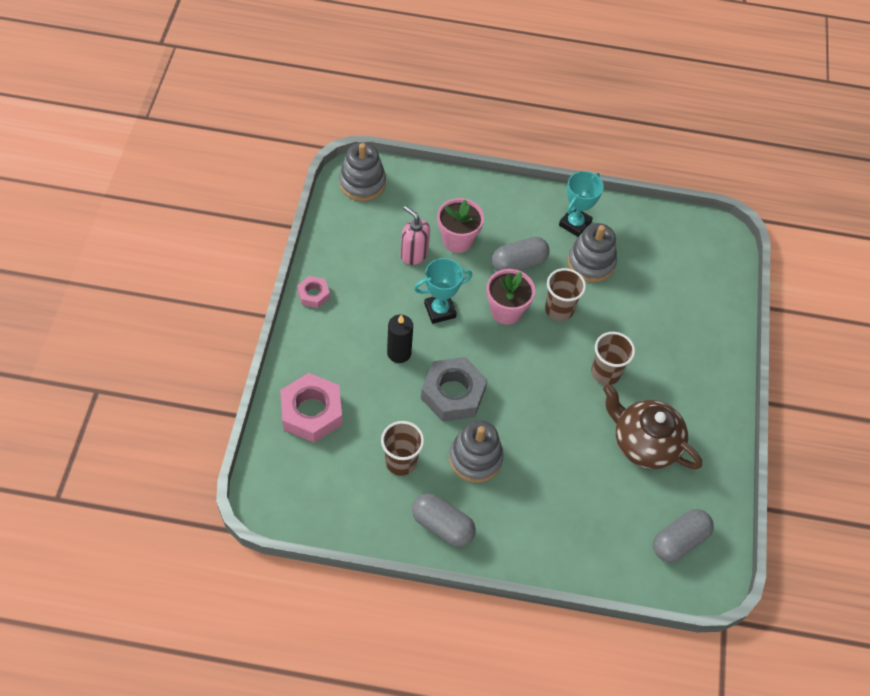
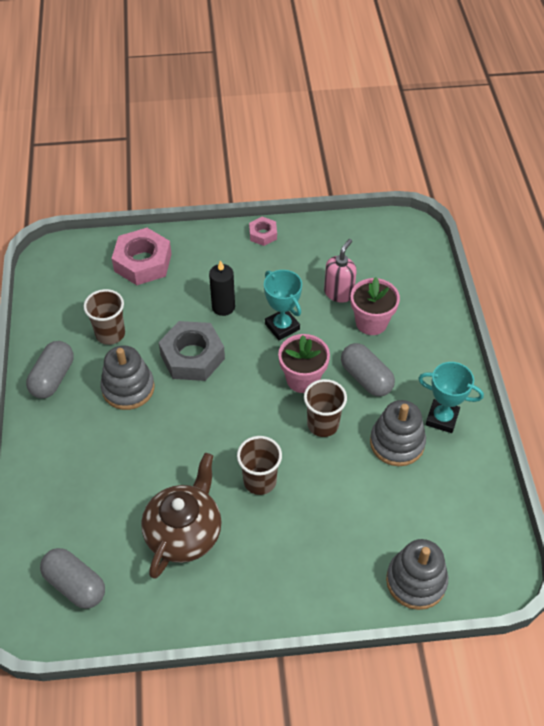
camera: 80 degrees right, 5 degrees down
grey stacking toy [339,143,386,201] -> grey stacking toy moved to [386,539,448,610]

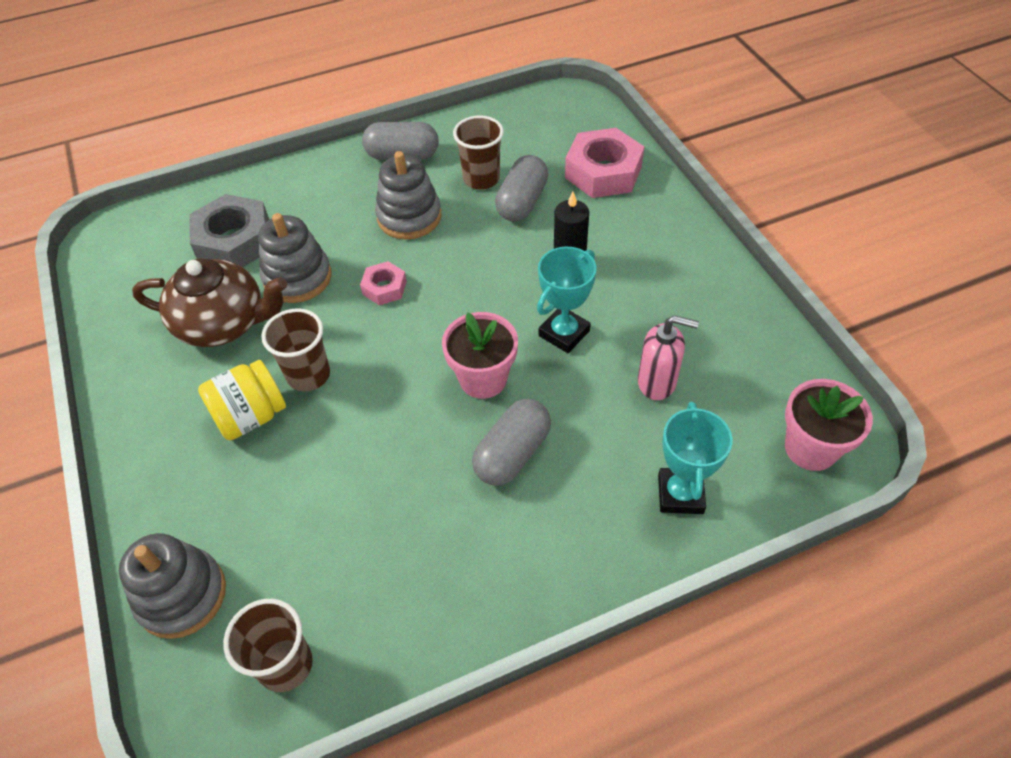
camera: 75 degrees right, 0 degrees up
grey capsule [40,548,105,609] -> grey capsule moved to [495,155,548,222]
grey nut [158,321,225,381] -> grey nut moved to [189,194,269,267]
pink nut [249,217,277,246] -> pink nut moved to [360,261,407,305]
brown cup [304,379,347,437] -> brown cup moved to [223,599,313,692]
pink flower pot [351,277,400,335] -> pink flower pot moved to [785,379,873,471]
grey stacking toy [370,400,426,466] -> grey stacking toy moved to [258,213,332,303]
turquoise trophy [418,362,484,433] -> turquoise trophy moved to [658,402,733,514]
none -> yellow jar [198,360,286,440]

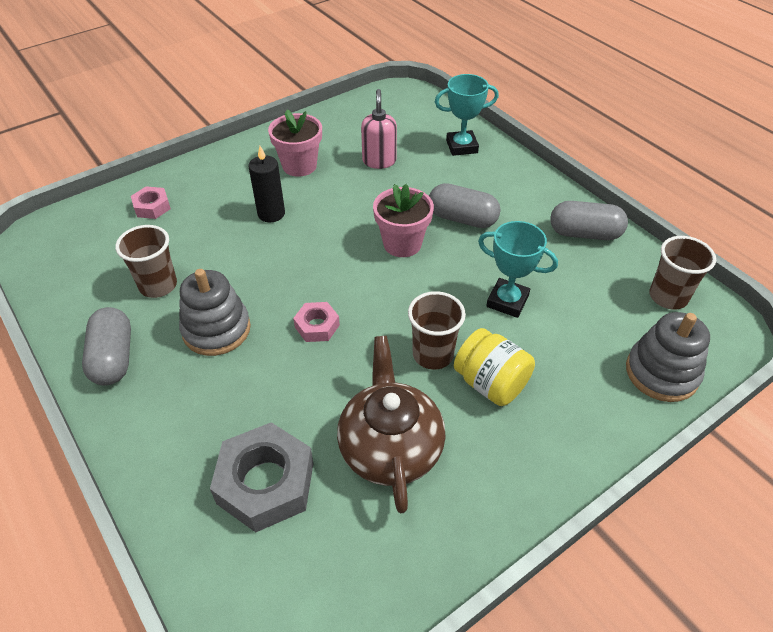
camera: 105 degrees left, 5 degrees down
grey stacking toy [258,213,332,303] -> none
grey capsule [495,155,548,222] -> grey capsule moved to [550,201,628,240]
turquoise trophy [537,247,596,353] -> turquoise trophy moved to [478,221,558,318]
pink nut [565,128,644,198] -> pink nut [131,186,171,219], size x0.53
pink flower pot [785,379,873,471] -> pink flower pot moved to [268,110,322,177]

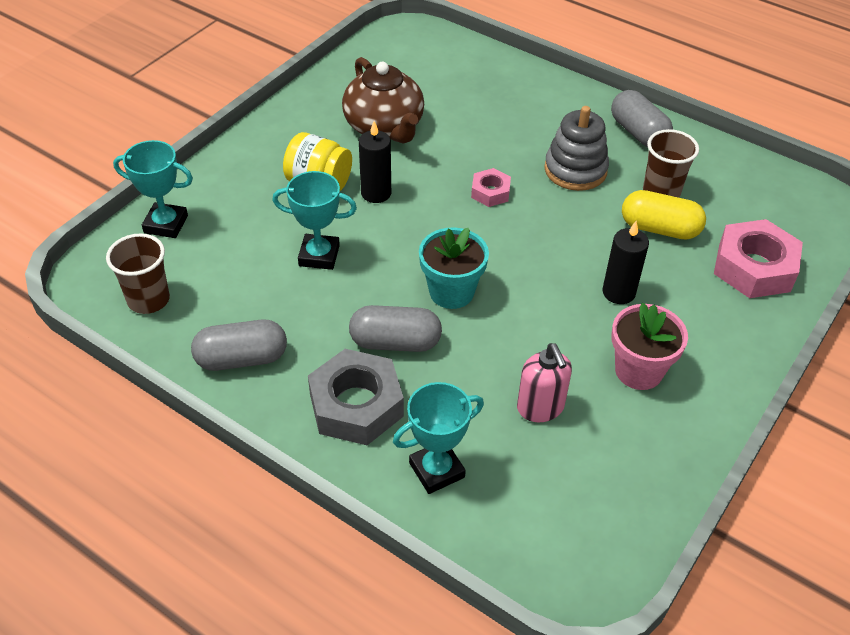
camera: 160 degrees right, 0 degrees up
pink nut [131,186,171,219] -> pink nut [714,219,803,298], size x1.90
grey nut [210,422,313,532] -> grey nut moved to [308,349,404,445]
pink flower pot [373,184,434,257] -> turquoise flower pot [419,227,489,309]
brown cup [408,291,466,370] -> black candle [359,121,391,203]
grey stacking toy [626,312,710,402] -> turquoise trophy [113,140,193,238]
none -> yellow capsule [622,190,706,240]

